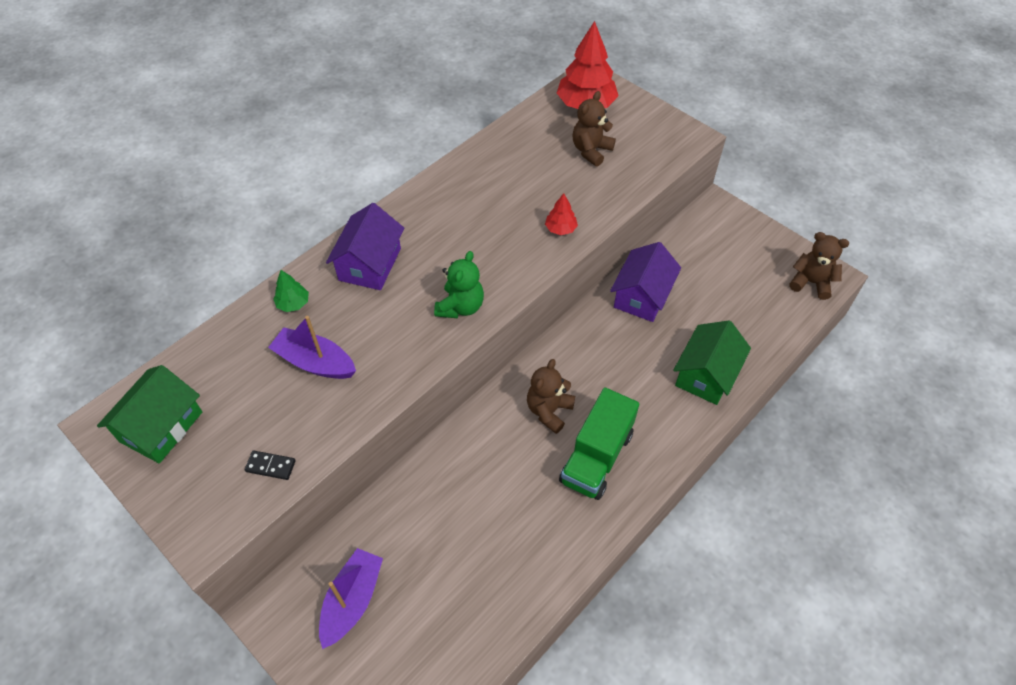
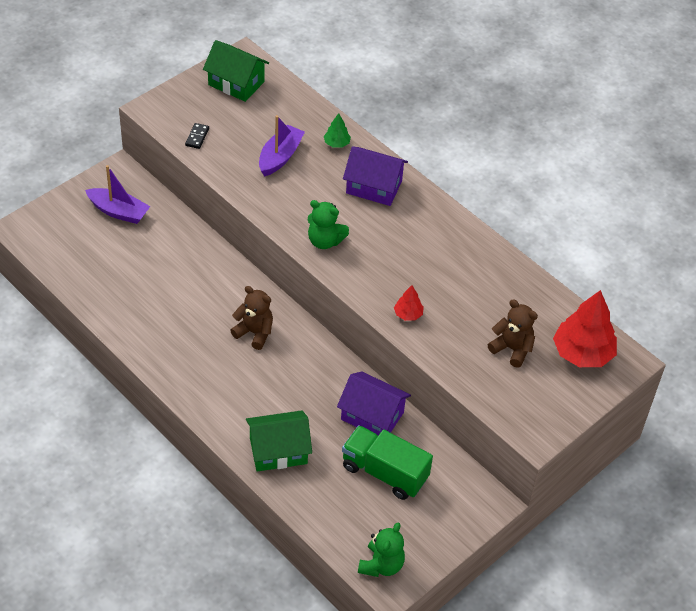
camera: 90 degrees right, 5 degrees down
green truck [559,387,639,500] -> green truck moved to [342,425,433,500]
green house [673,321,751,405] -> green house turned 45 degrees counterclockwise [246,410,312,472]
brown teddy bear [789,232,849,300] -> green teddy bear [358,522,405,577]

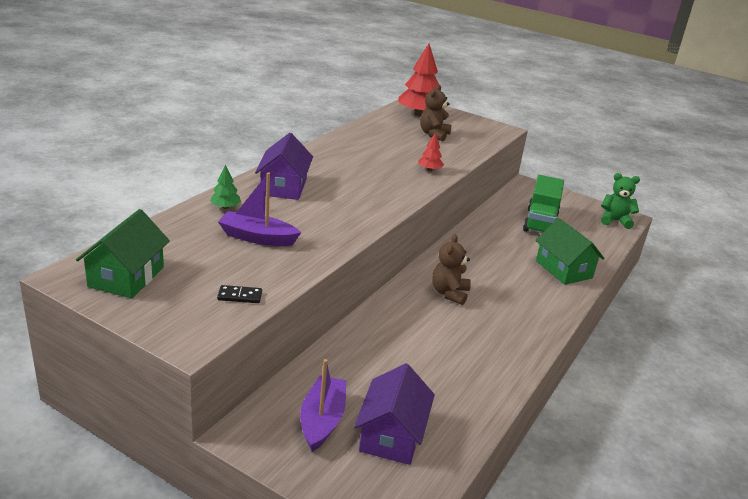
camera: 105 degrees left, 20 degrees down
green teddy bear [308,200,349,249] -> none
purple house [337,371,411,435] -> purple house moved to [354,363,435,465]

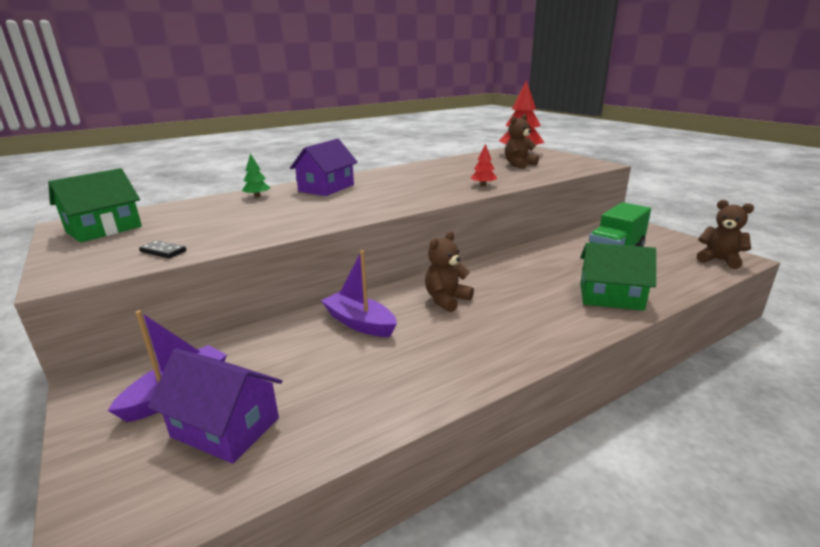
camera: 30 degrees right, 5 degrees down
purple boat [218,172,301,246] -> purple boat moved to [321,250,397,337]
purple house [354,363,435,465] -> purple house turned 75 degrees clockwise [148,348,282,464]
green house [535,218,605,285] -> green house turned 75 degrees counterclockwise [580,243,656,311]
green teddy bear [601,173,640,229] -> brown teddy bear [697,200,754,269]

